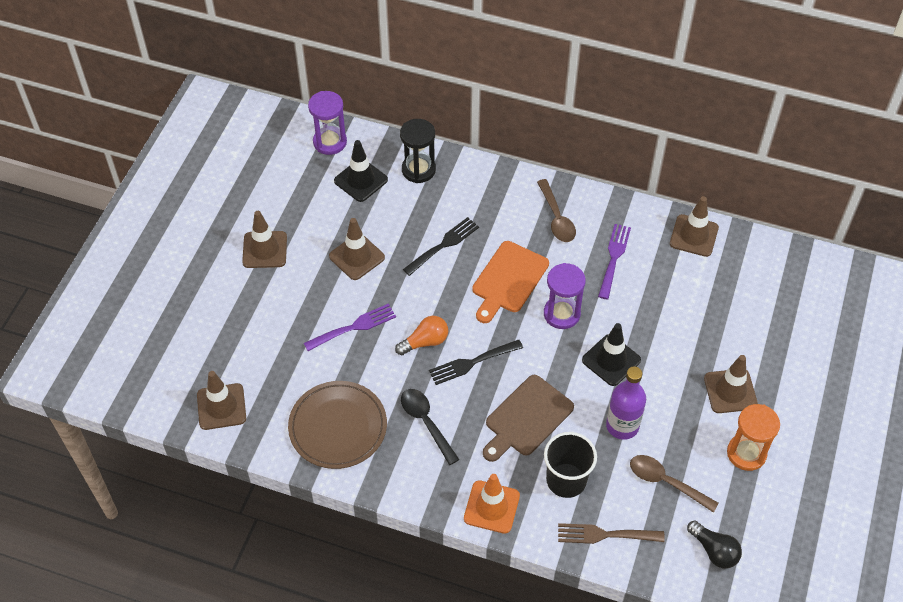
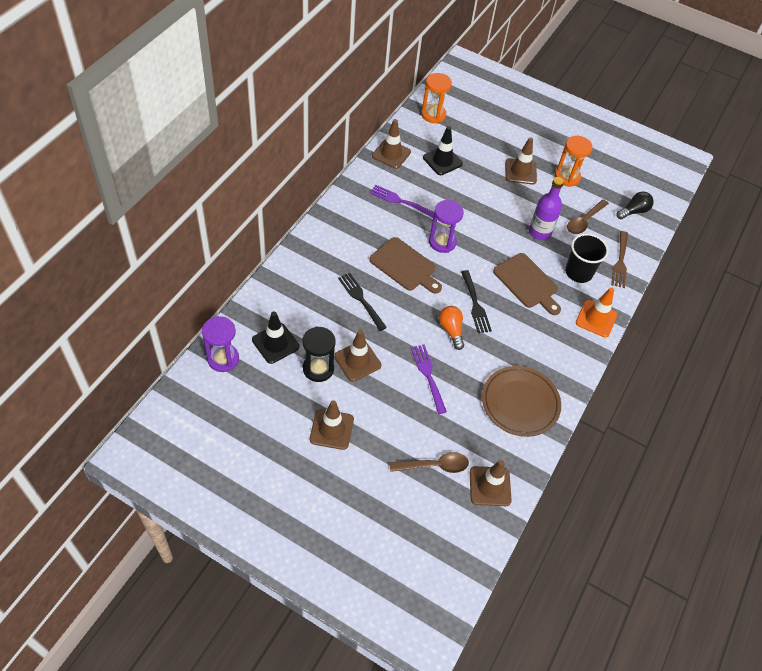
camera: 85 degrees left, 0 degrees up
black hourglass [400,119,436,183] -> black hourglass moved to [303,326,336,382]
black spoon [401,389,460,465] -> none
orange cutting board [472,241,549,323] -> brown cutting board [369,237,442,294]
brown spoon [537,179,576,242] -> brown spoon moved to [389,452,469,473]
black traffic cone [582,323,641,386] -> black traffic cone moved to [423,126,463,175]
none -> orange hourglass [421,73,452,124]

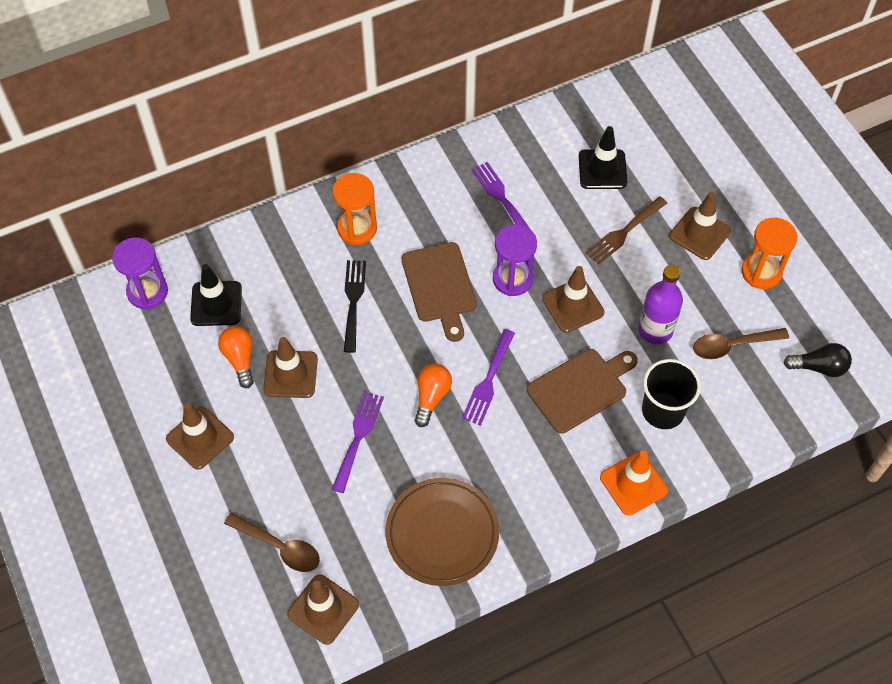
camera: 40 degrees right, 5 degrees up
black hourglass [303,326,336,382] -> orange light bulb [218,326,254,388]
brown traffic cone [372,119,411,169] -> brown traffic cone moved to [542,266,604,333]
orange hourglass [421,73,452,124] -> orange hourglass moved to [333,173,377,245]
black fork [461,270,492,333] -> purple fork [462,329,515,426]
brown cutting board [493,253,561,315] -> brown cutting board turned 120 degrees counterclockwise [527,349,638,434]
brown fork [611,231,628,288] -> brown fork moved to [585,196,667,264]

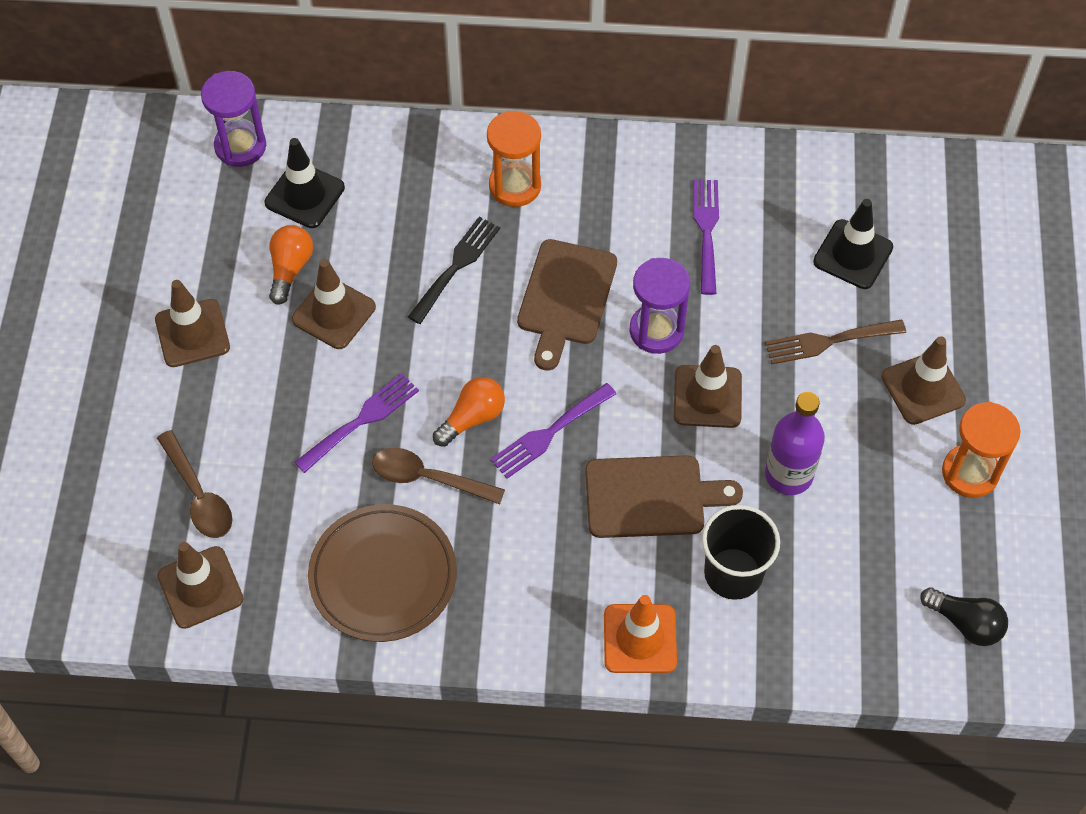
camera: 30 degrees right, 0 degrees up
brown spoon [693,328,789,359] -> brown spoon moved to [372,448,505,504]

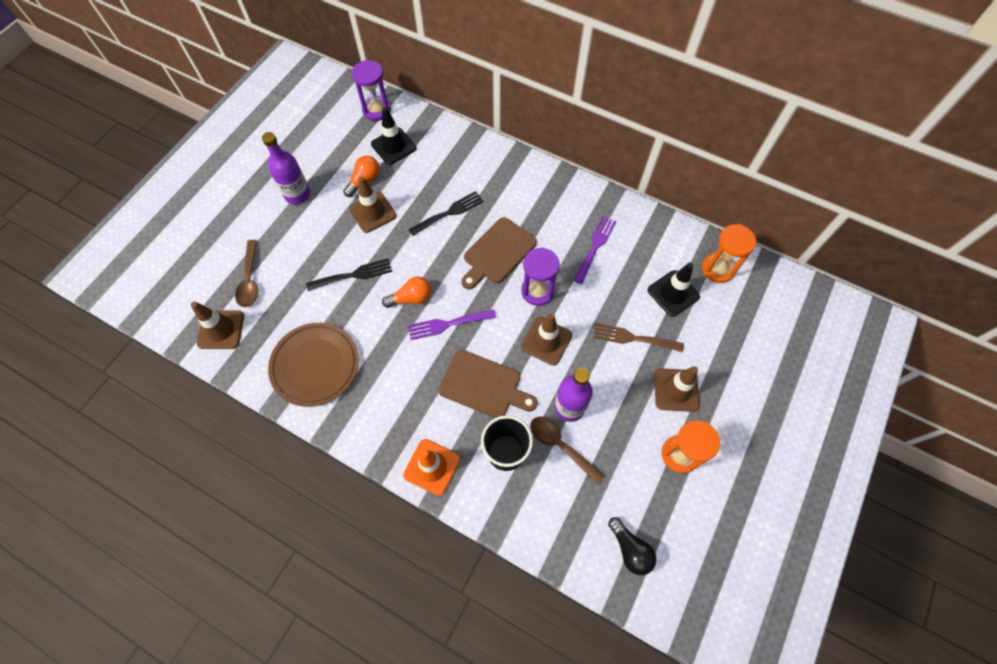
camera: 25 degrees right, 5 degrees up
brown traffic cone [155,280,230,367] -> purple bottle [262,132,310,205]
purple fork [294,373,419,473] -> black fork [306,258,392,291]
brown spoon [372,448,505,504] -> brown spoon moved to [530,416,605,484]
orange hourglass [487,111,541,207] -> orange hourglass moved to [702,224,756,283]

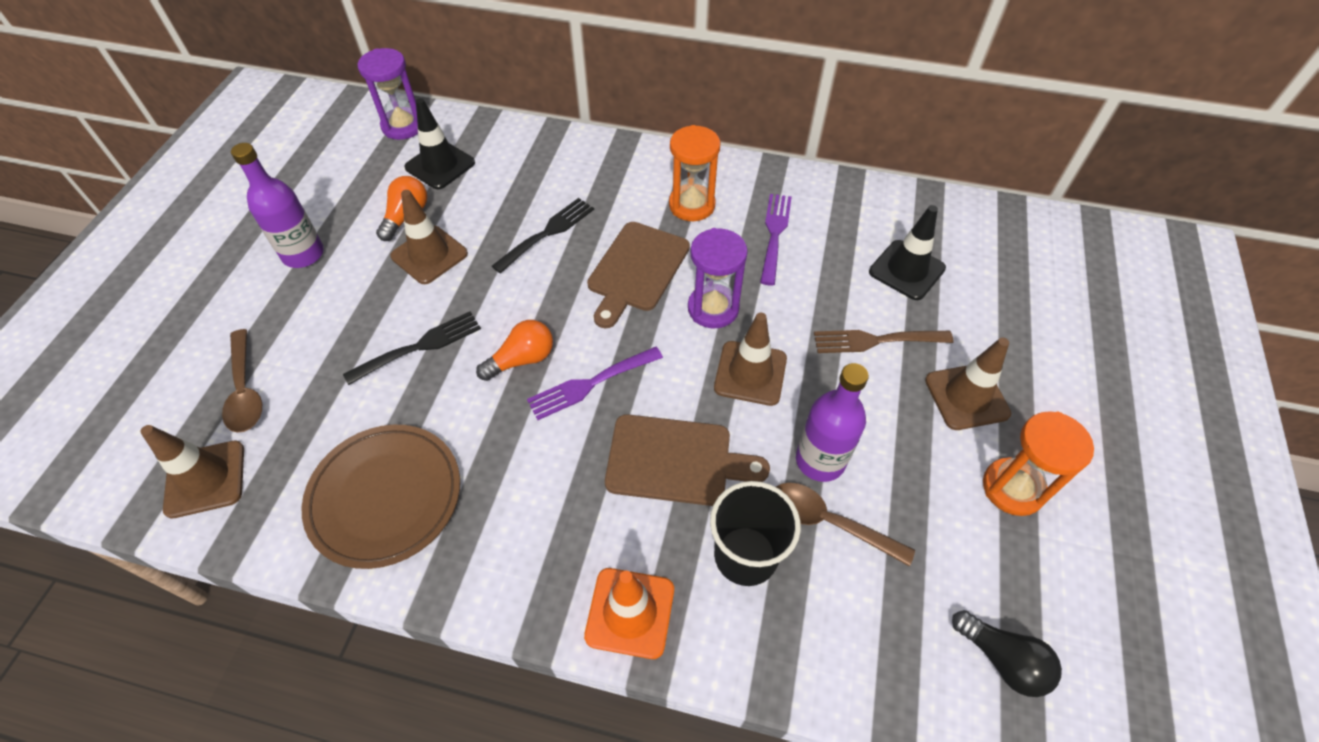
camera: 15 degrees left, 10 degrees down
orange hourglass [702,224,756,283] -> orange hourglass moved to [669,125,720,221]

